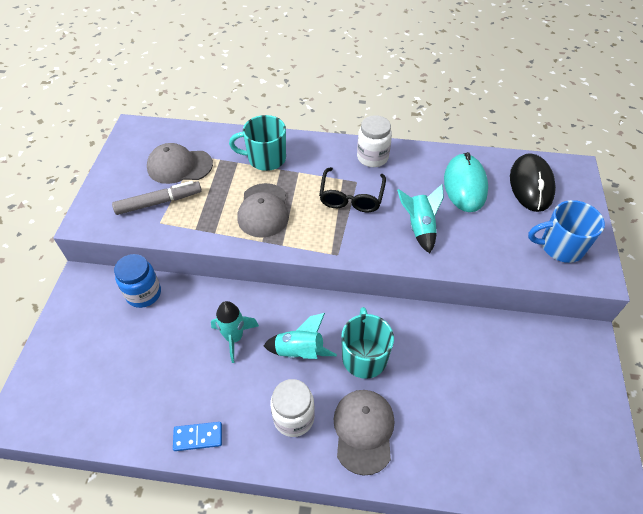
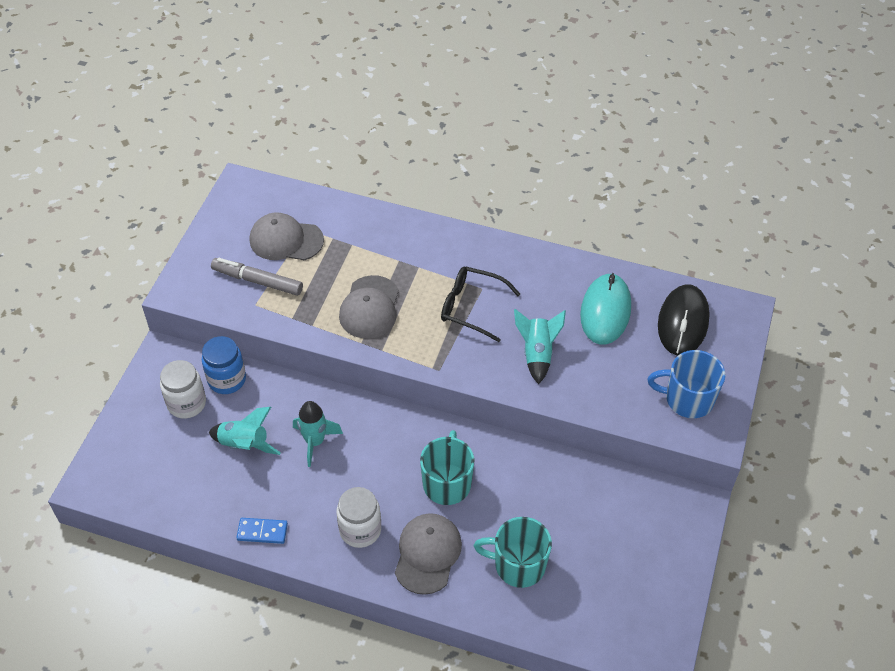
camera: 10 degrees right, 0 degrees up
grey marker [112,181,202,215] -> grey marker turned 150 degrees counterclockwise [211,258,303,296]
turquoise mug [229,115,286,171] -> turquoise mug moved to [474,517,552,588]
turquoise rocket [263,313,337,359] -> turquoise rocket moved to [209,407,281,455]
black glasses [319,167,386,212] -> black glasses turned 90 degrees clockwise [441,266,520,342]
white jar [357,115,392,167] -> white jar moved to [160,360,206,419]

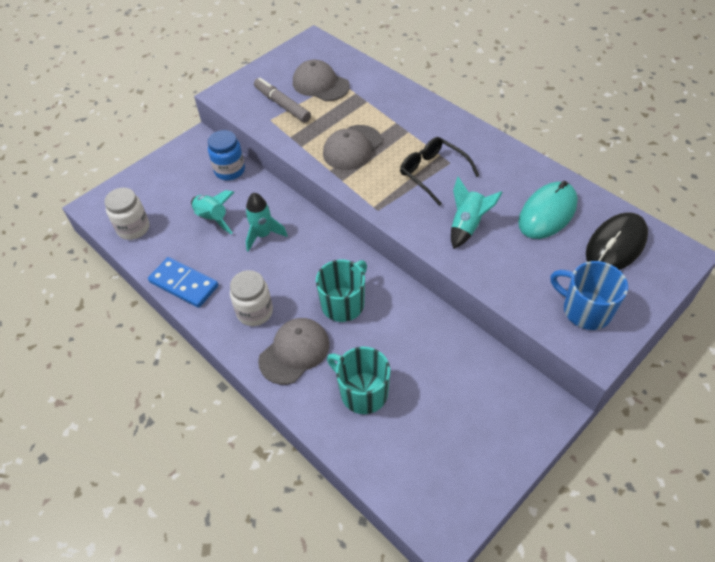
camera: 30 degrees right, 0 degrees up
white jar [160,360,206,419] -> white jar moved to [104,188,149,240]
blue domino [236,518,288,544] -> blue domino [148,257,218,308], size x1.62

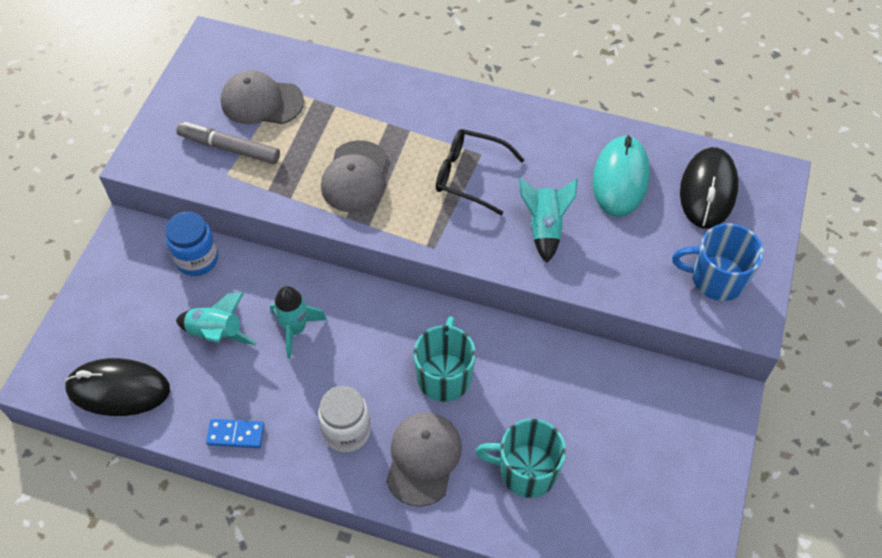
camera: 30 degrees left, 5 degrees up
white jar [104,188,149,240] -> black mouse [65,358,170,416]
blue domino [148,257,218,308] -> blue domino [206,419,264,448], size x0.62

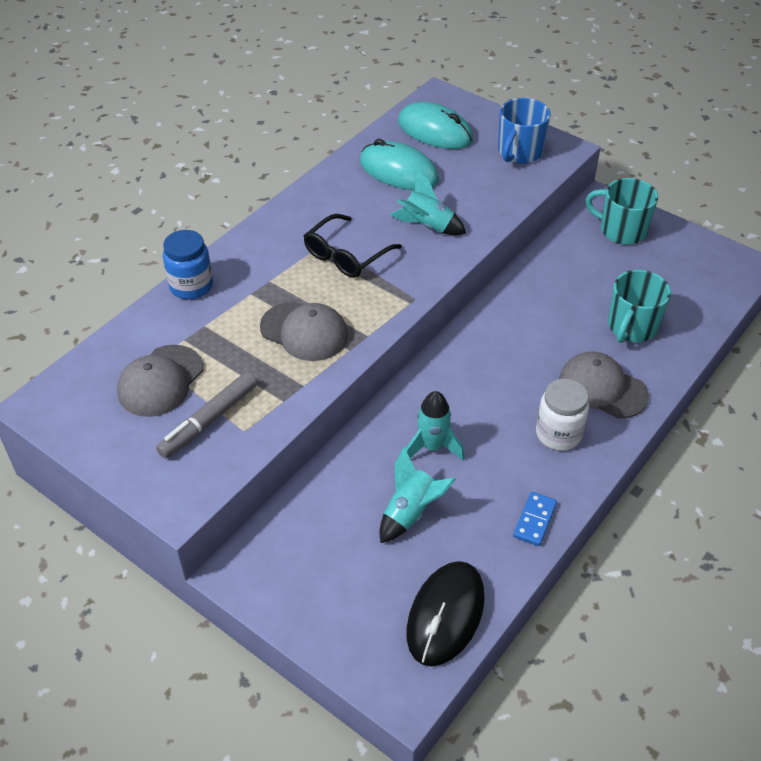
camera: 70 degrees left, 10 degrees down
blue jar [165,212,218,276] -> blue jar moved to [163,230,213,300]
turquoise mug [414,317,476,402] -> turquoise mug moved to [586,178,658,245]
black mouse [680,147,739,229] -> turquoise mouse [398,102,473,149]

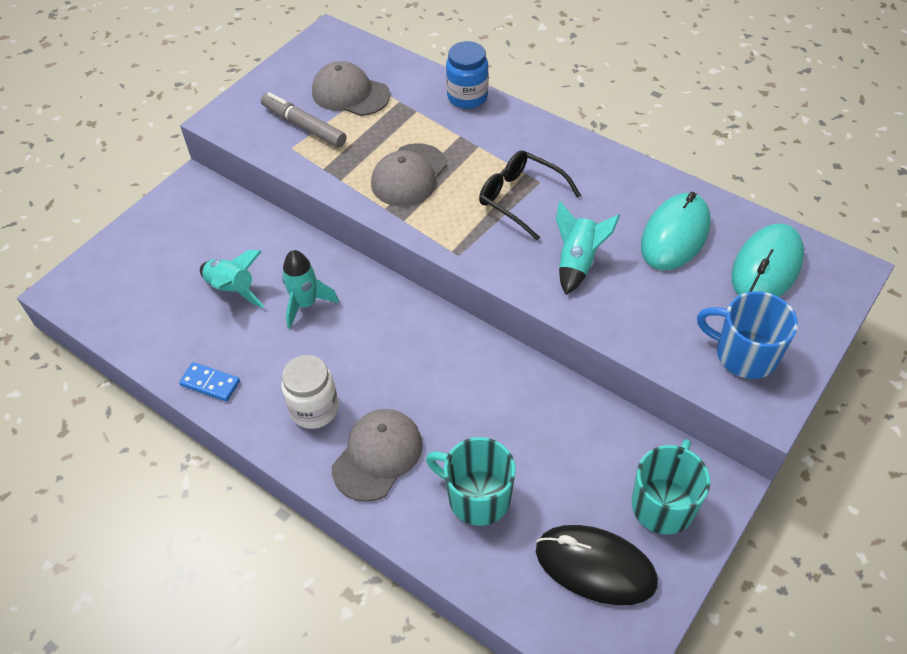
camera: 90 degrees right, 5 degrees up
black mouse [407,561,485,666] -> black mouse moved to [536,525,658,605]

